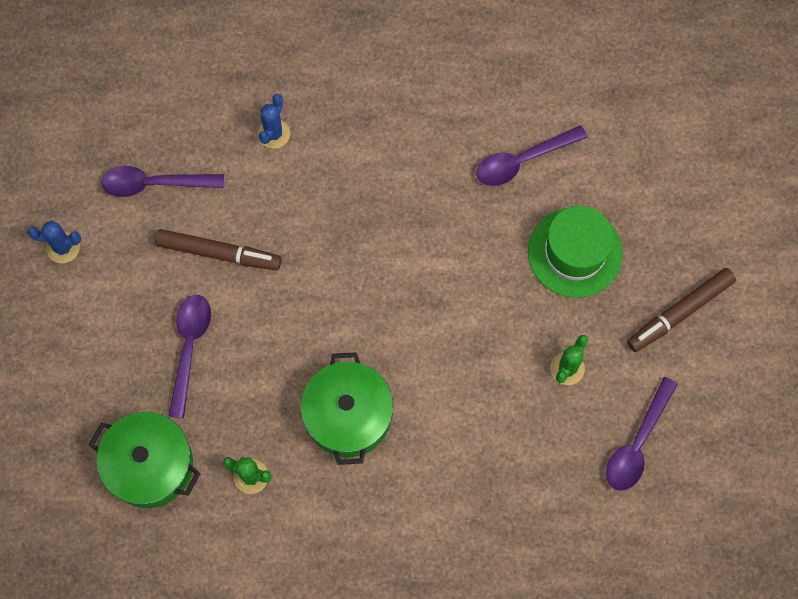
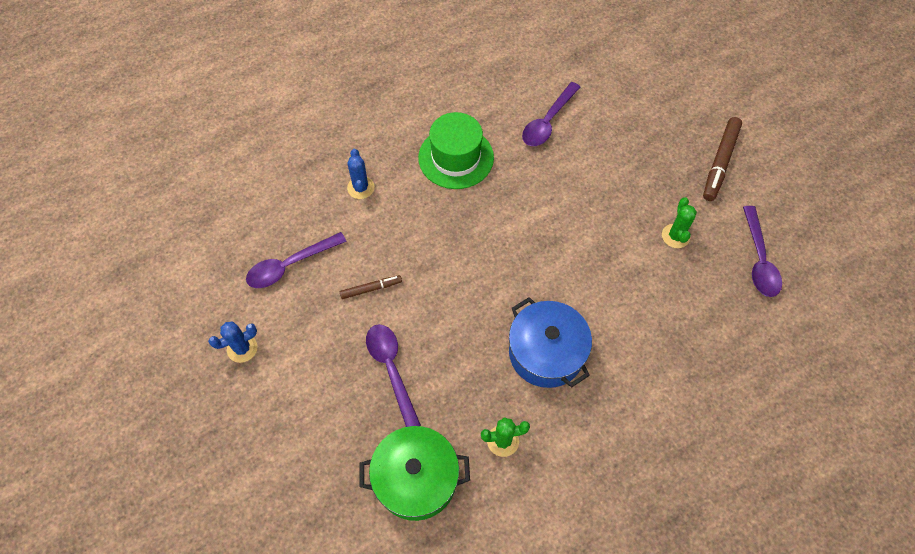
camera: 30 degrees left, 10 degrees down
brown marker [155,229,282,270] -> brown marker [340,275,402,299], size x0.57
green pot [300,352,393,465] -> blue pot [509,297,592,388]
green hat [528,206,623,298] -> green hat moved to [418,112,494,189]

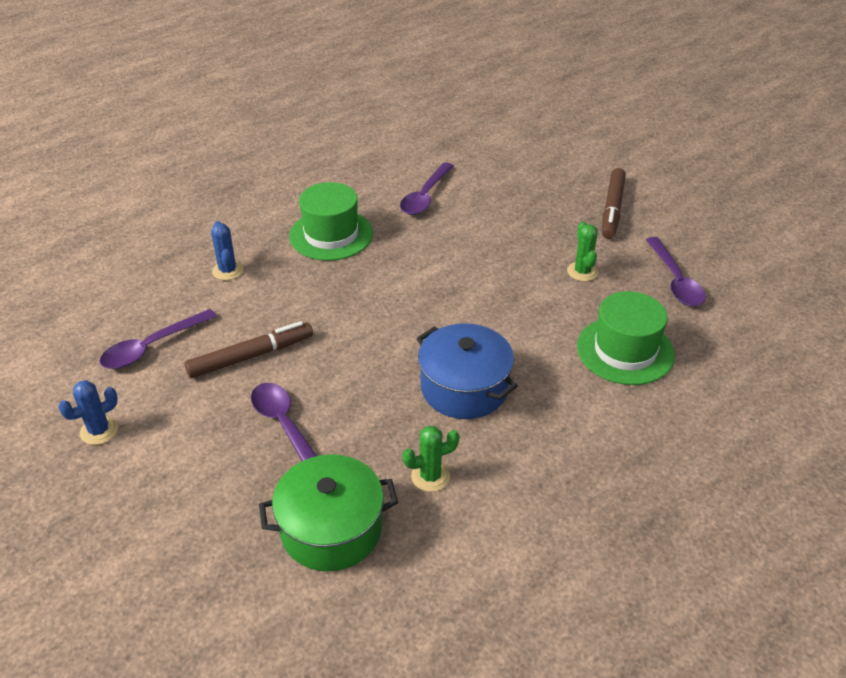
camera: 10 degrees left, 20 degrees down
brown marker [340,275,402,299] -> brown marker [185,321,313,378], size x1.77
none -> green hat [577,291,675,385]

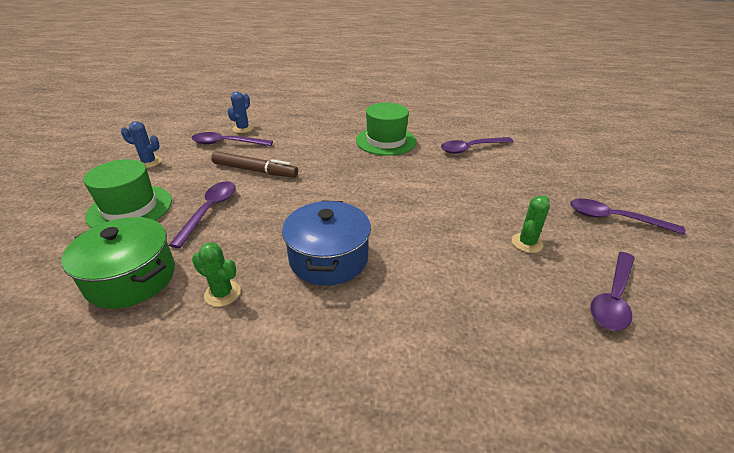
camera: 45 degrees right, 5 degrees down
blue cactus [211,221,243,280] -> blue cactus moved to [227,92,254,133]
green hat [577,291,675,385] -> green hat moved to [84,159,172,228]
brown marker [602,168,626,239] -> purple spoon [570,198,686,235]

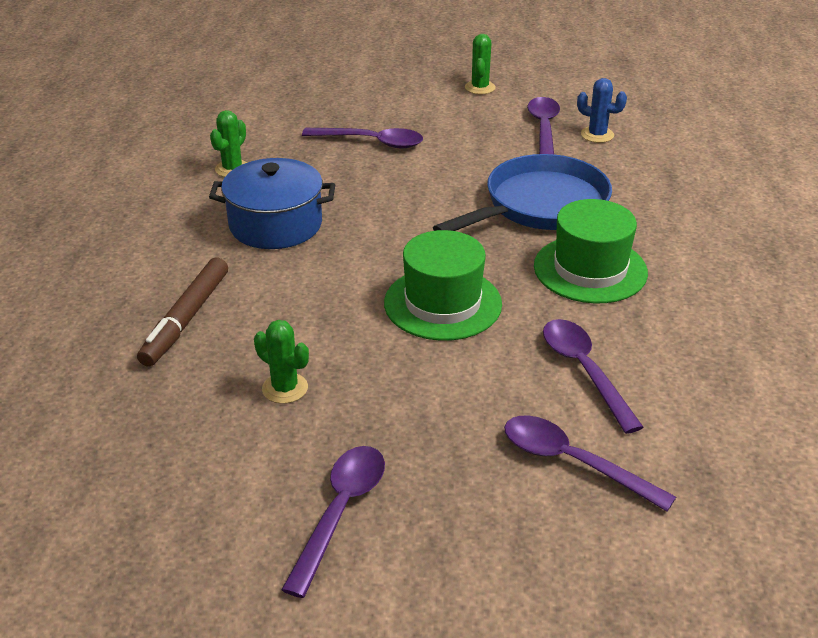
camera: 90 degrees right, 0 degrees up
green pot [62,217,175,309] -> none
green hat [84,159,172,228] -> green hat moved to [384,230,502,341]
blue cactus [121,121,162,168] -> green cactus [465,34,496,94]
brown marker [211,151,298,178] -> brown marker moved to [137,258,228,367]
purple spoon [590,252,635,331] -> purple spoon moved to [504,416,676,511]
none -> blue pan [433,154,612,231]

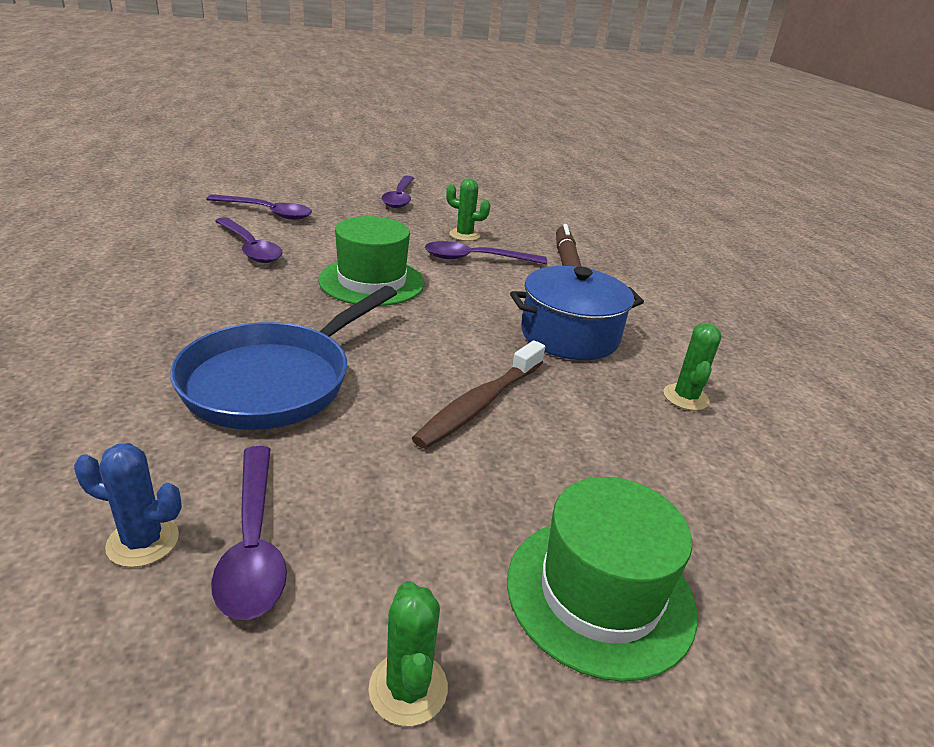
camera: 160 degrees right, 5 degrees down
purple spoon [302,128,423,149] -> purple spoon moved to [425,241,547,264]
green hat [534,199,648,303] -> green hat moved to [507,477,697,681]
none -> brown toothbrush [412,340,545,449]

